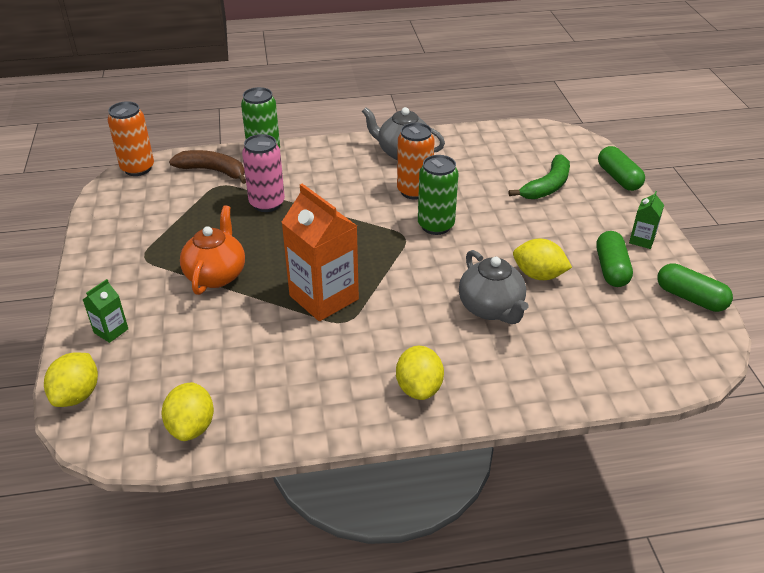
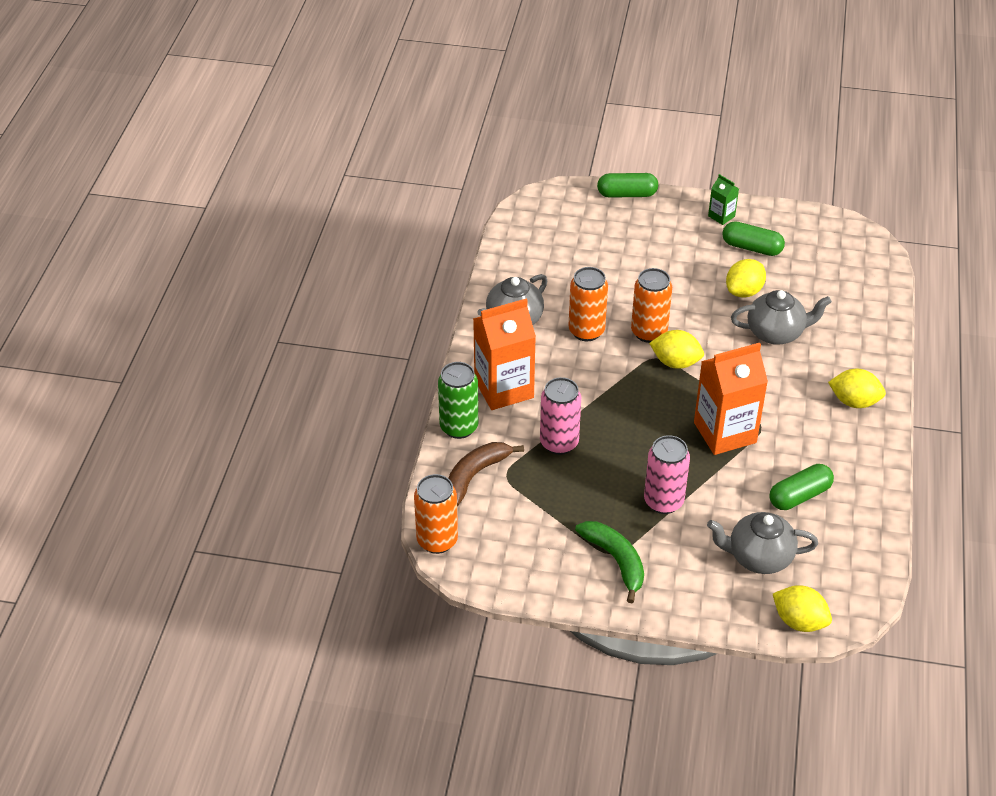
camera: 70 degrees left, 5 degrees up
green carton [83,279,128,343] -> none
yellow lemon [161,382,214,441] -> yellow lemon moved to [649,330,704,369]
orange teapot [180,205,245,295] -> pink can [644,435,690,514]
green can [418,155,459,235] -> orange can [631,268,672,343]
green banana [508,155,570,199] -> green banana moved to [575,521,644,603]
green capsule [658,263,733,312] -> green capsule moved to [769,464,834,510]
none -> orange carton [473,299,536,410]
none -> grey teapot [707,512,818,574]

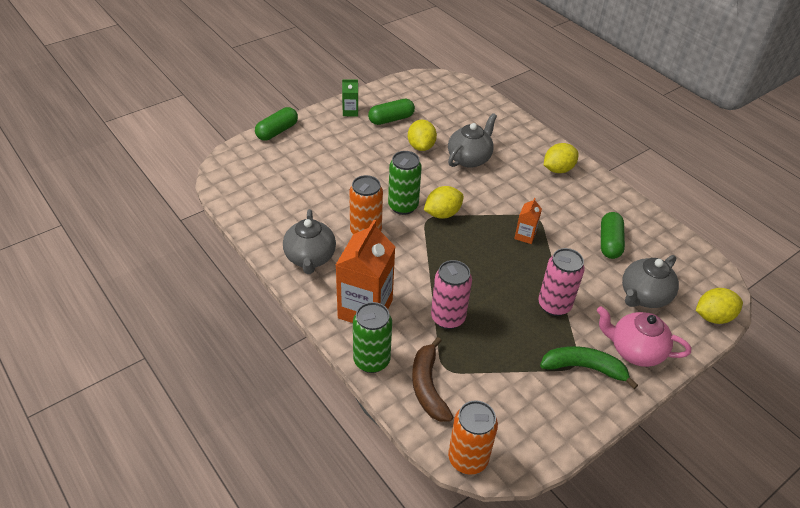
camera: 50 degrees left, 0 degrees up
orange can [631,268,672,343] -> green can [388,151,422,215]
orange carton [694,343,768,455] -> orange carton [514,198,542,244], size x0.47
none -> pink teapot [597,306,691,367]

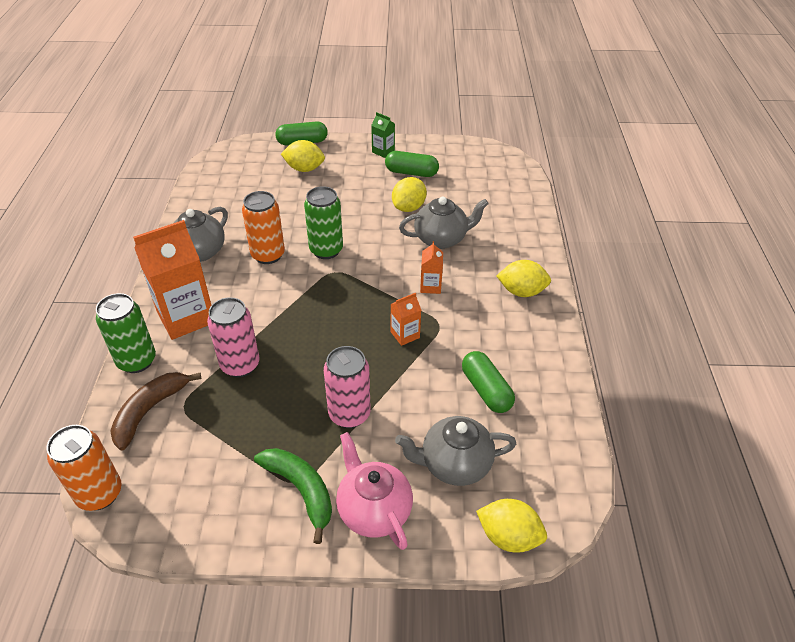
camera: 40 degrees right, 0 degrees up
yellow lemon [424,186,464,218] -> yellow lemon moved to [281,140,325,172]
green capsule [601,212,625,259] -> green capsule turned 75 degrees counterclockwise [462,351,515,413]
none -> orange carton [420,241,443,294]

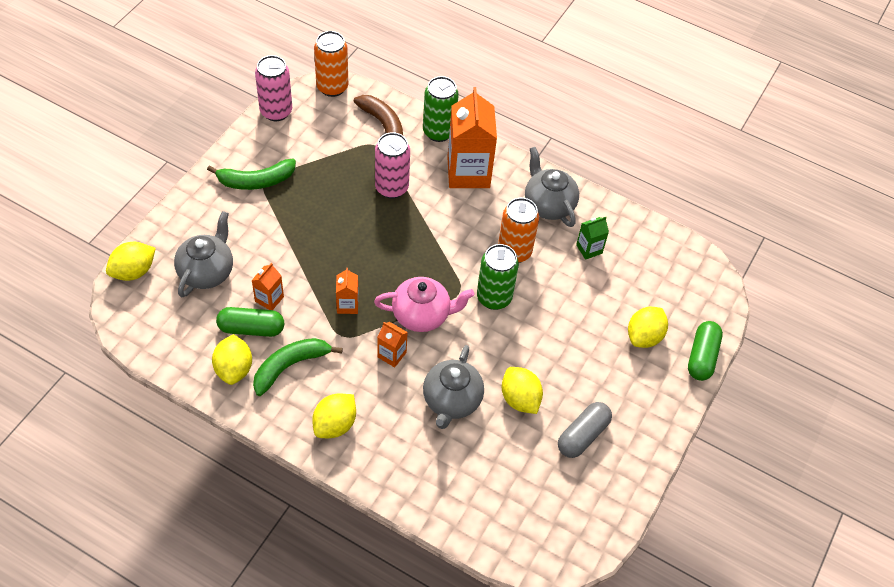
camera: 115 degrees right, 10 degrees up
pink can [324,346,371,428] -> pink can moved to [255,55,292,121]
pink teapot [336,432,413,550] -> pink teapot moved to [374,277,474,332]
green carton [371,112,395,158] -> green carton moved to [576,217,609,260]
green capsule [385,151,439,177] -> grey capsule [558,402,612,458]
none -> yellow lemon [212,334,252,385]
none -> orange carton [251,263,284,310]
none -> green banana [253,338,343,396]

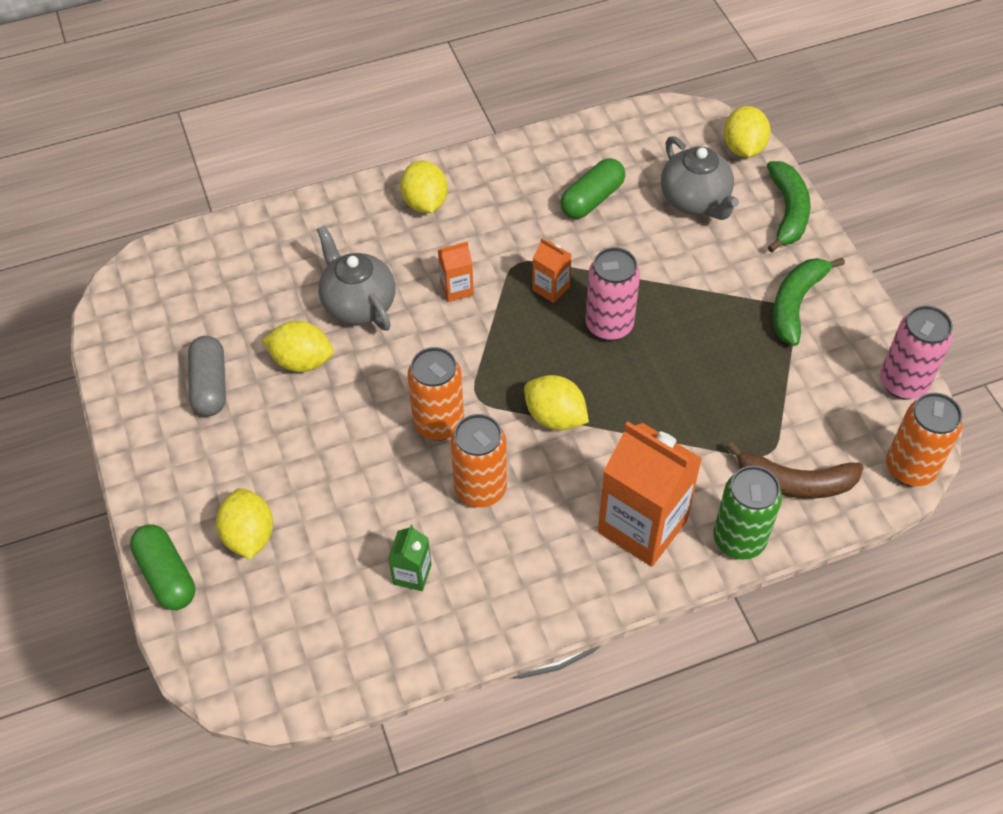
camera: 135 degrees right, 0 degrees up
yellow lemon [212,334,252,385] -> yellow lemon moved to [524,375,589,430]
orange carton [251,263,284,310] -> none
green banana [253,338,343,396] -> green banana moved to [767,161,811,253]
pink teapot [374,277,474,332] -> none
pink can [375,132,410,199] -> pink can moved to [586,247,640,341]
green can [477,244,519,310] -> orange can [407,347,464,441]
grey teapot [525,147,579,227] -> none

